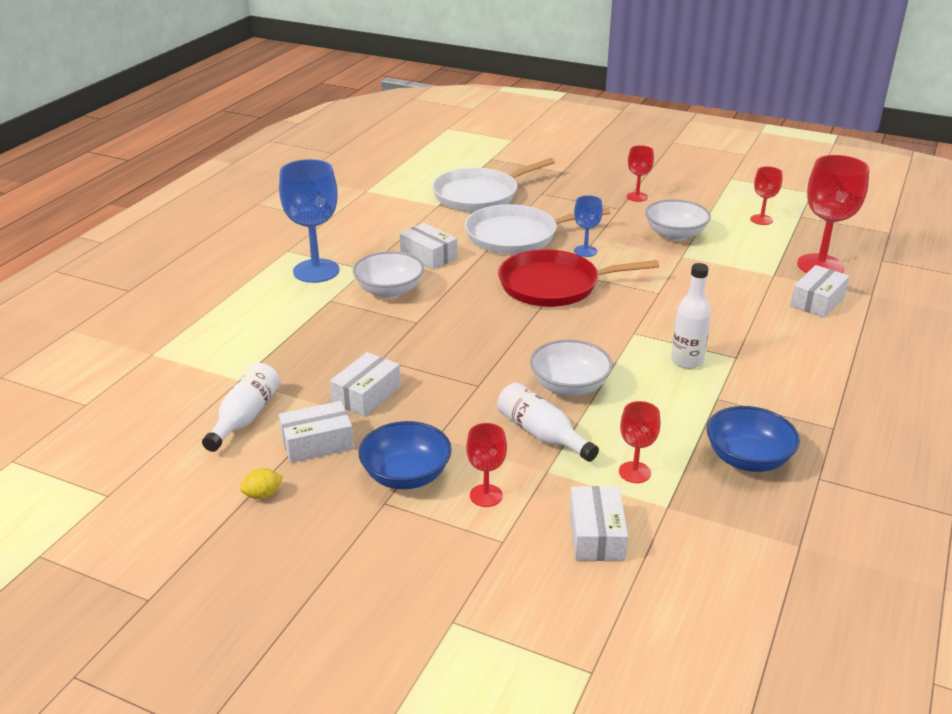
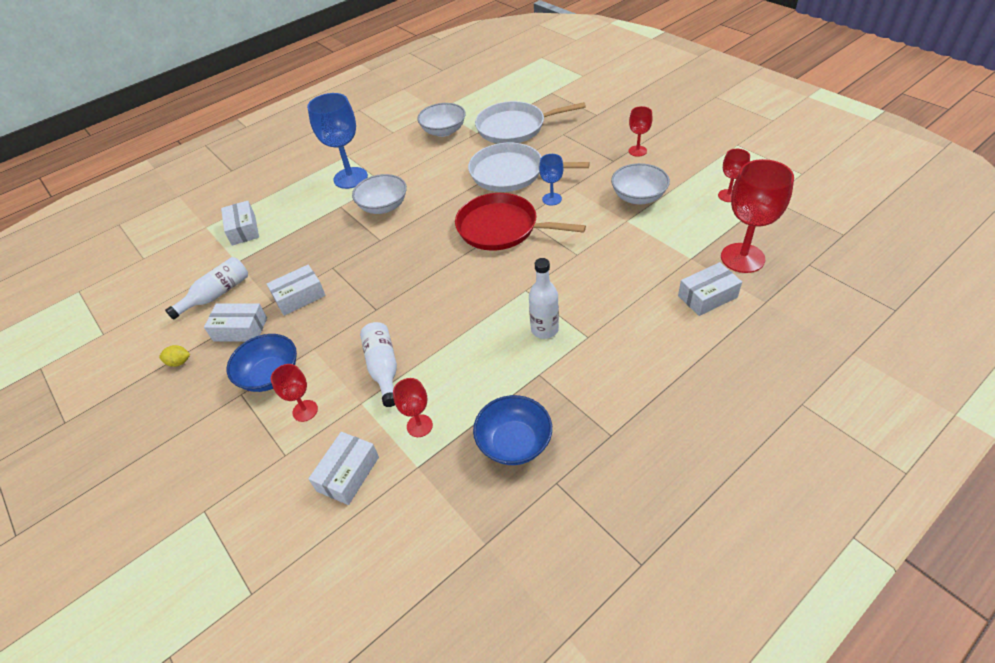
camera: 30 degrees right, 15 degrees up
white box [400,223,458,270] -> white box moved to [221,201,259,246]
white bowl [530,339,613,396] -> white bowl moved to [417,103,466,137]

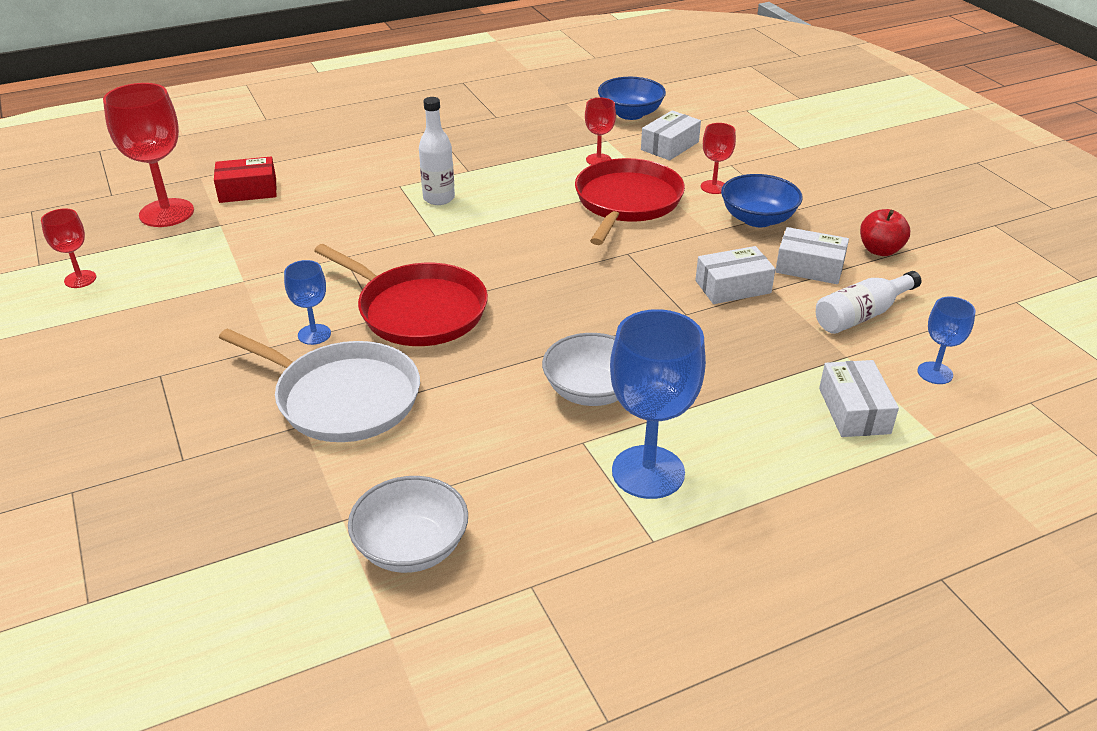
camera: 170 degrees left, 10 degrees down
yellow lemon [159,345,190,367] -> red apple [860,209,910,256]
white bottle [360,322,397,407] -> red pan [575,158,685,245]
blue bowl [473,395,552,465] -> blue bowl moved to [598,77,666,120]
white pan [475,101,586,144] -> none
white bowl [611,163,670,205] -> none
red goblet [629,106,652,157] -> none
white box [678,262,742,316] -> red box [214,157,277,203]
none -> blue goblet [918,296,975,384]

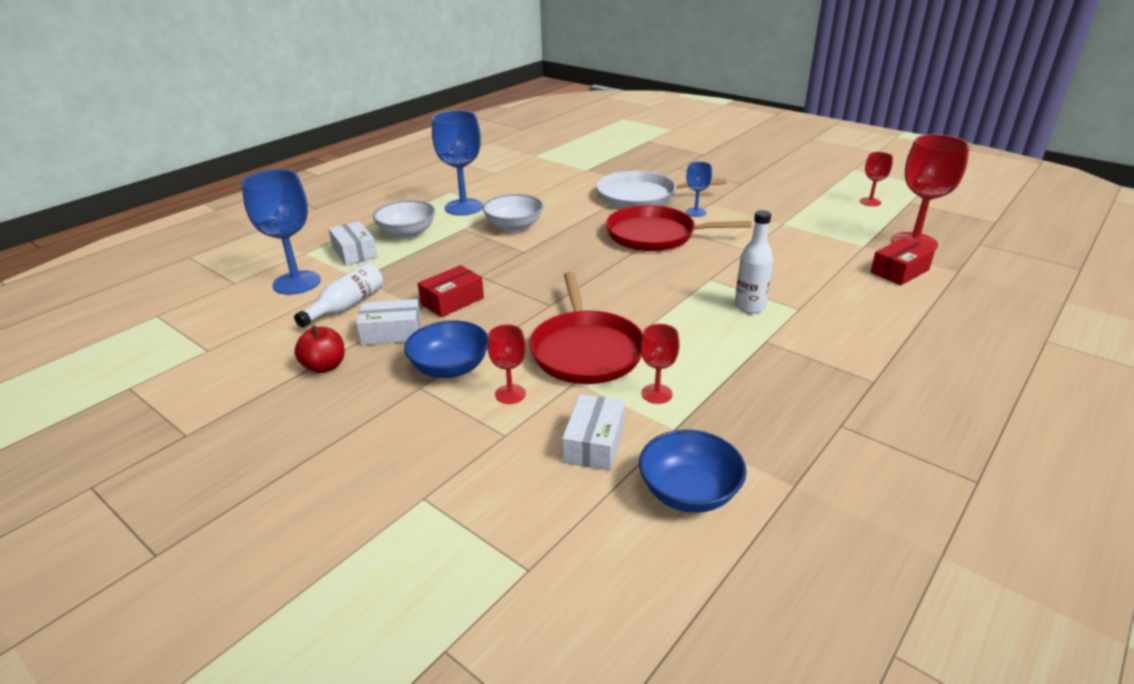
camera: 155 degrees right, 5 degrees down
white bowl [348,476,468,573] -> white bowl moved to [373,200,435,239]
white box [696,246,775,304] -> red box [418,265,484,317]
blue goblet [918,296,975,384] -> blue goblet [241,169,321,295], size x1.91

